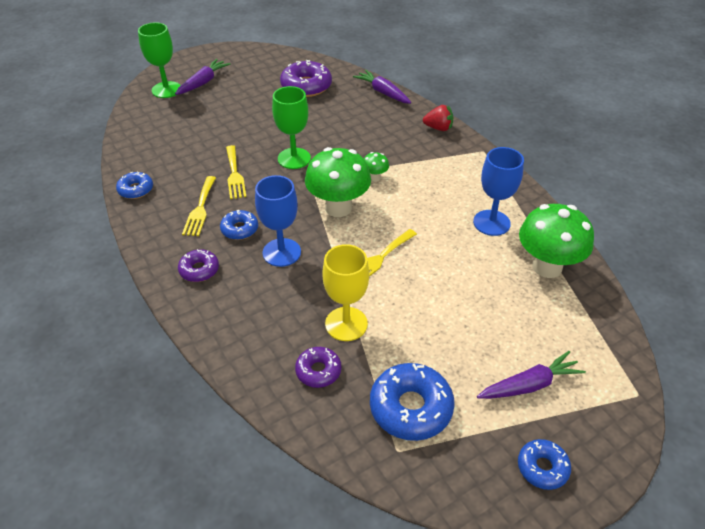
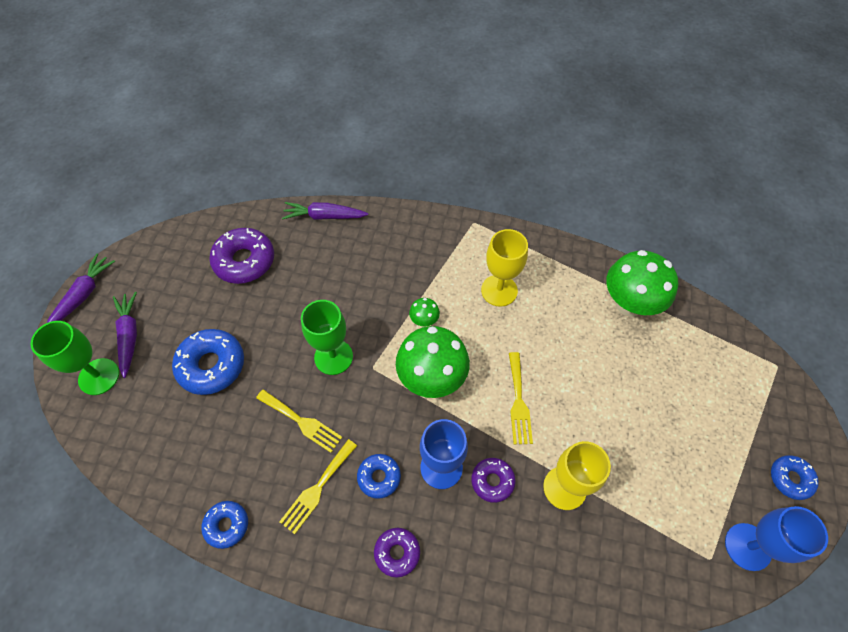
camera: 45 degrees left, 15 degrees up
yellow fork [182,176,216,236] -> yellow fork turned 75 degrees clockwise [279,439,357,534]
purple donut [295,347,341,388] -> purple donut moved to [471,458,516,503]
blue donut [370,363,455,441] -> blue donut moved to [172,329,244,395]
red strawberry [423,105,453,131] -> none
blue goblet [473,147,524,236] -> blue goblet moved to [725,506,828,571]
purple carrot [477,351,586,399] -> purple carrot moved to [47,253,115,323]
none -> yellow goblet [481,229,528,307]

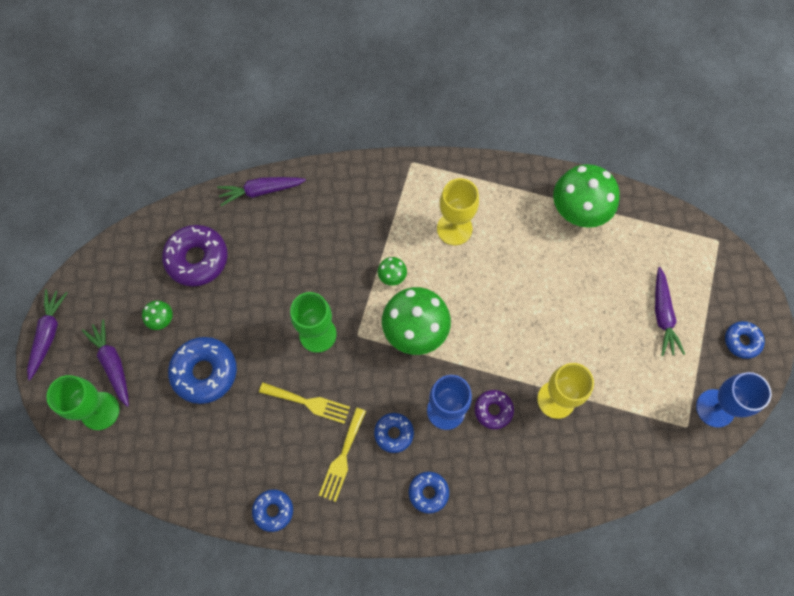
camera: 15 degrees left, 10 degrees up
purple donut [374,528,420,578] -> blue donut [409,472,449,514]
yellow fork [509,352,533,444] -> none
none -> green mushroom [142,301,173,330]
none -> purple carrot [655,267,685,356]

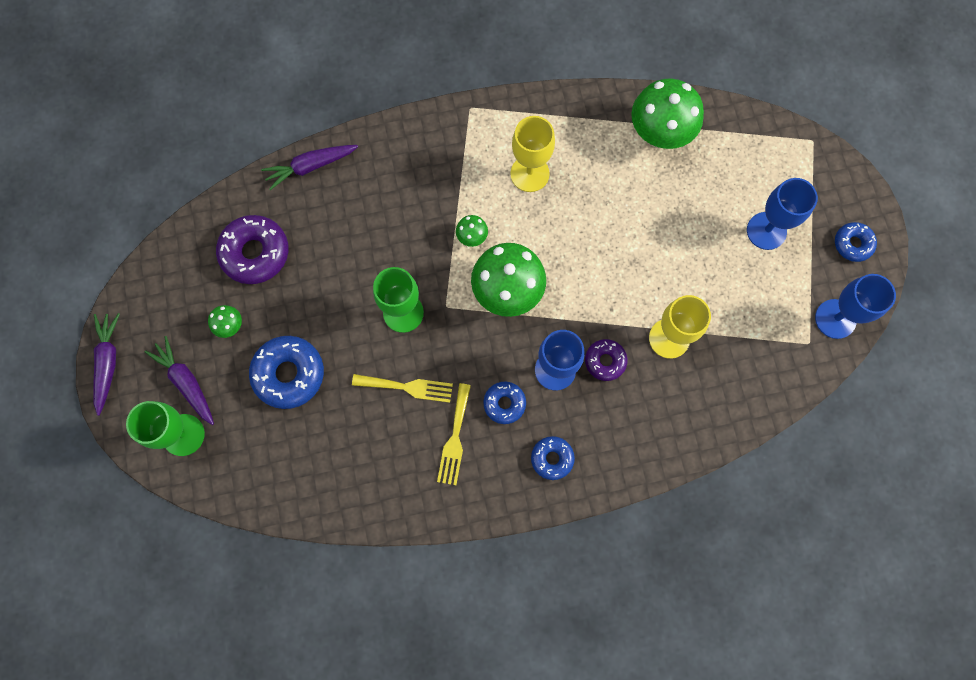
camera: 10 degrees left, 5 degrees up
blue donut [252,489,293,532] -> none
purple carrot [655,267,685,356] -> blue goblet [747,178,818,250]

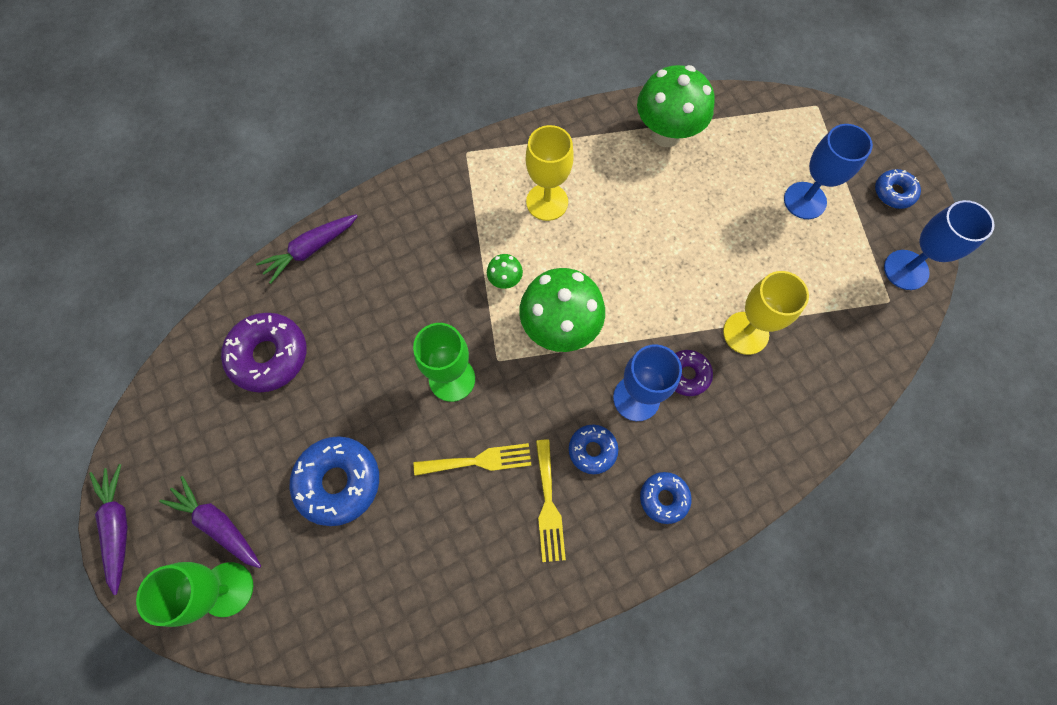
camera: 15 degrees left, 5 degrees down
green mushroom [208,305,242,338] -> none

